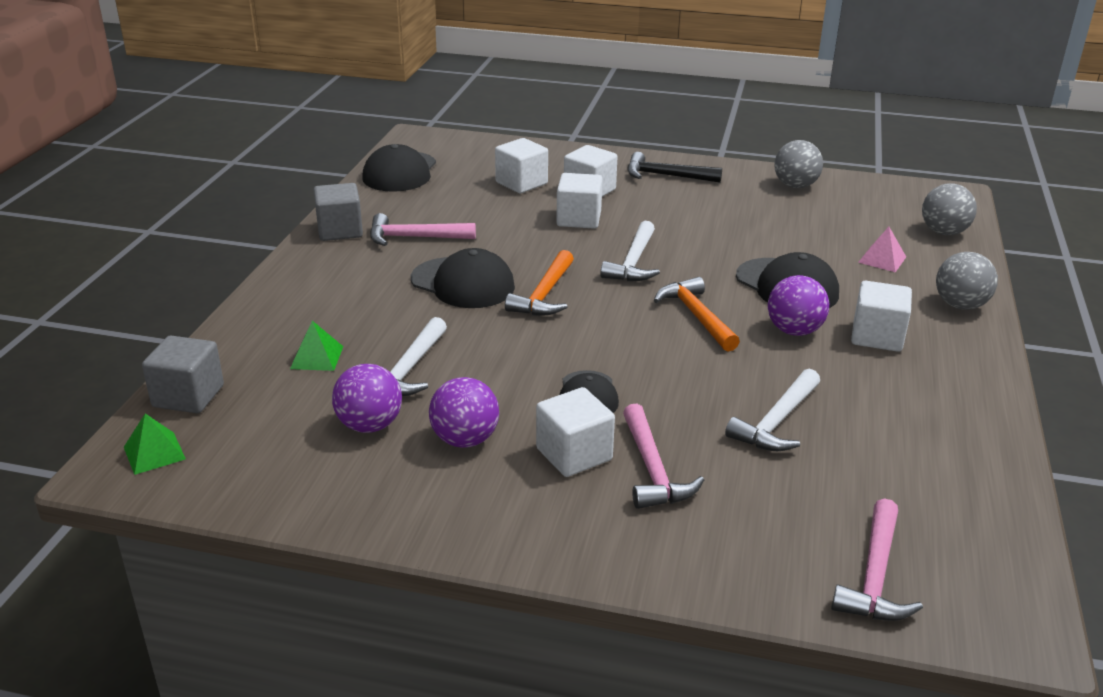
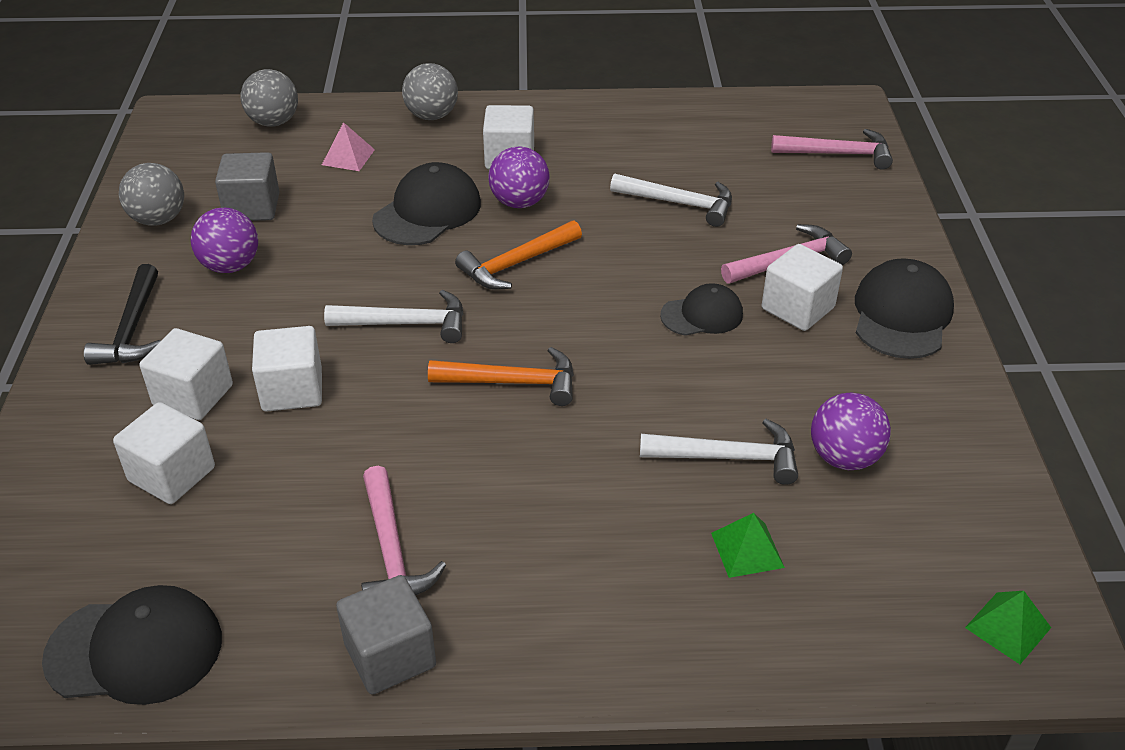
camera: 105 degrees left, 10 degrees up
grey cube [142,336,224,413] -> grey cube moved to [215,152,279,221]
black cap [411,248,515,308] -> black cap moved to [855,258,954,359]
purple ball [429,377,499,448] -> purple ball moved to [191,208,258,273]

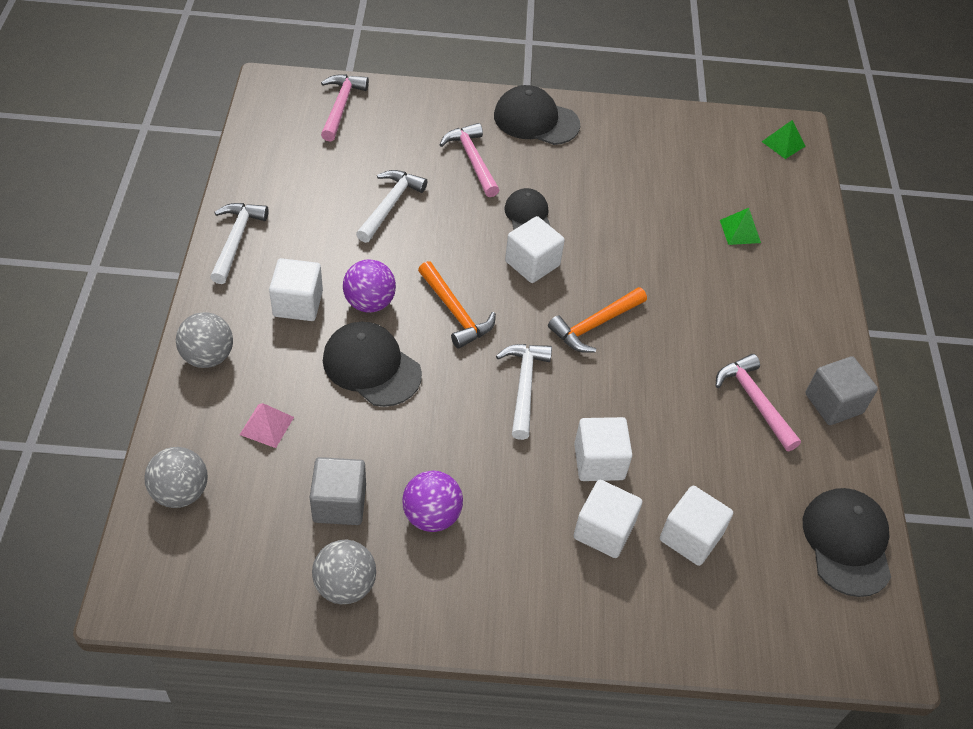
camera: 90 degrees left, 10 degrees up
black hammer [84,264,160,365] -> none
pink hammer [361,466,446,595] -> pink hammer turned 105 degrees counterclockwise [716,354,801,451]
orange hammer [428,347,574,406] -> orange hammer turned 135 degrees counterclockwise [548,287,647,353]
white hammer [640,419,798,485] -> white hammer moved to [210,203,269,284]
white cube [762,244,843,331] -> white cube moved to [505,216,565,283]
purple ball [811,393,891,470] -> none

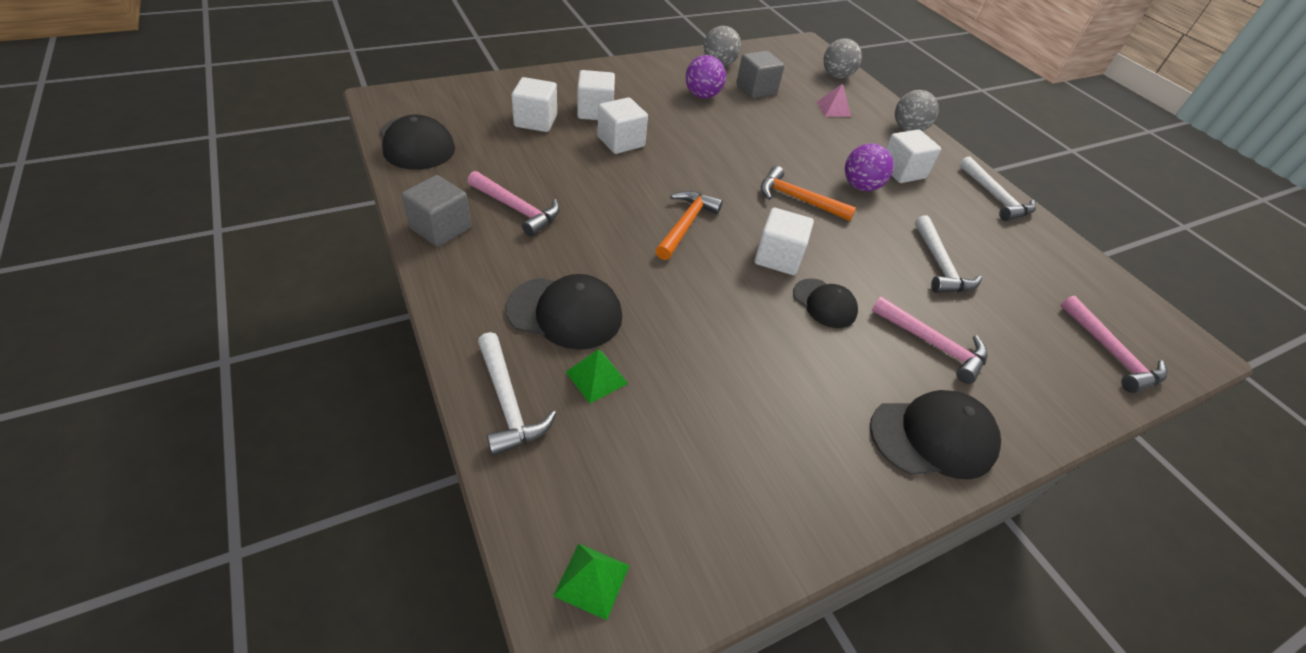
camera: 150 degrees right, 5 degrees down
black cap [323,322,422,407] -> black cap moved to [505,274,622,350]
white hammer [496,344,552,440] -> white hammer moved to [478,332,557,456]

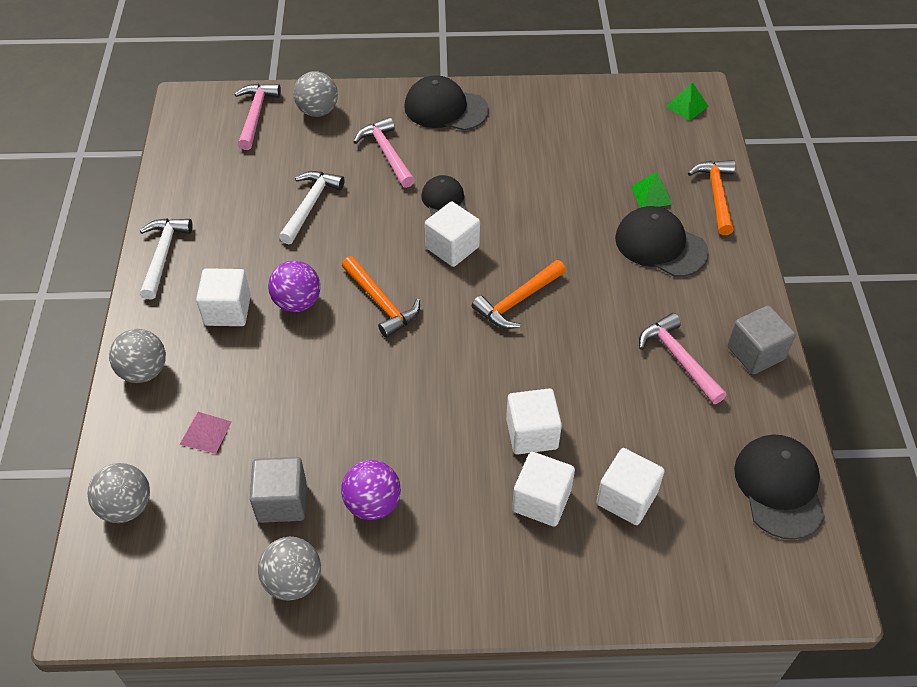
camera: 150 degrees left, 5 degrees up
white hammer [478,332,557,456] -> orange hammer [688,160,735,235]
none -> grey ball [293,71,338,117]

